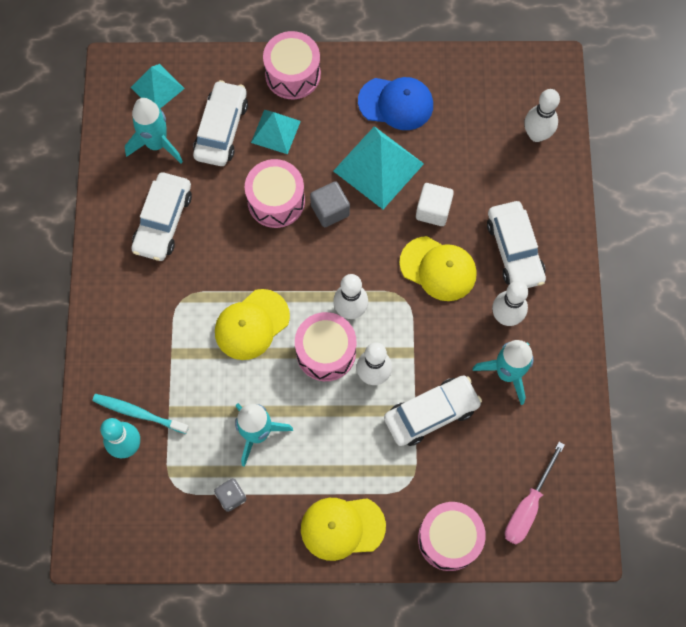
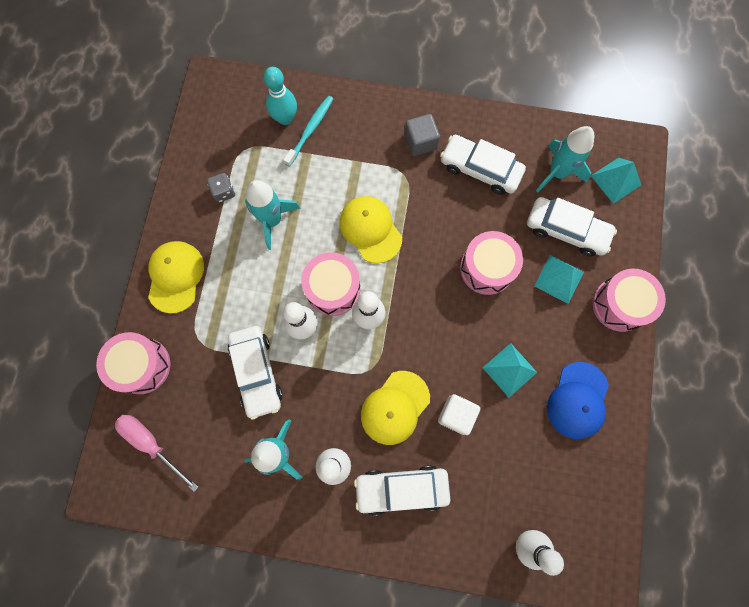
camera: 100 degrees right, 5 degrees up
grey cube [310,181,350,227] -> grey cube moved to [405,114,440,156]
turquoise pyramid [333,126,424,209] -> turquoise pyramid [483,343,537,397], size x0.61

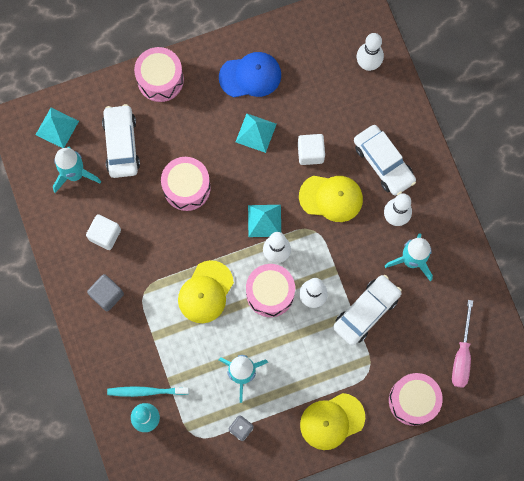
camera: 120 degrees left, 0 degrees up
white car [440,135,526,195] -> white cube [86,214,121,250]
turquoise pyramid [534,255,584,304] -> turquoise pyramid moved to [248,205,281,237]

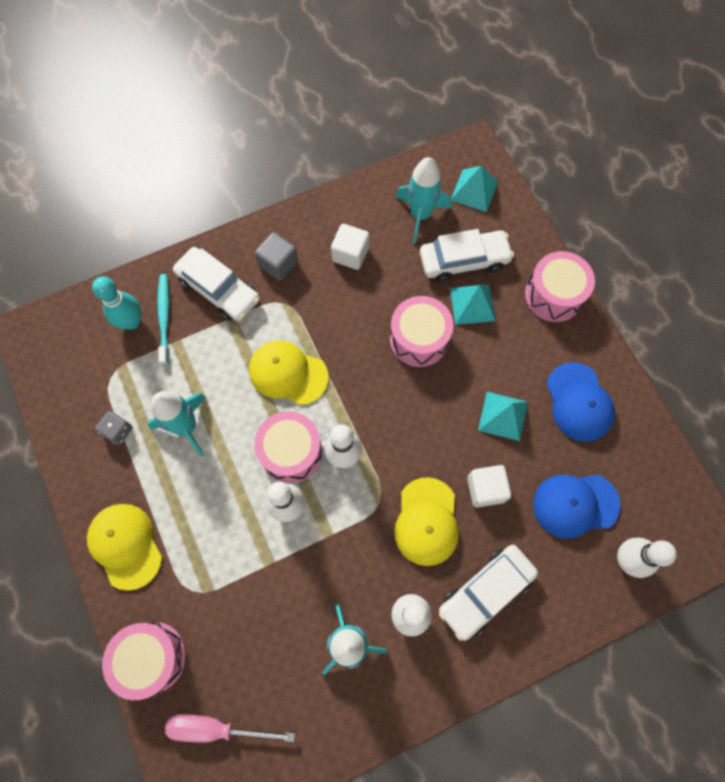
camera: 85 degrees right, 5 degrees down
turquoise pyramid [248,205,281,237] -> turquoise pyramid moved to [450,285,496,325]
white car [333,275,402,346] -> white car moved to [173,247,260,322]
none -> blue cap [533,474,621,539]

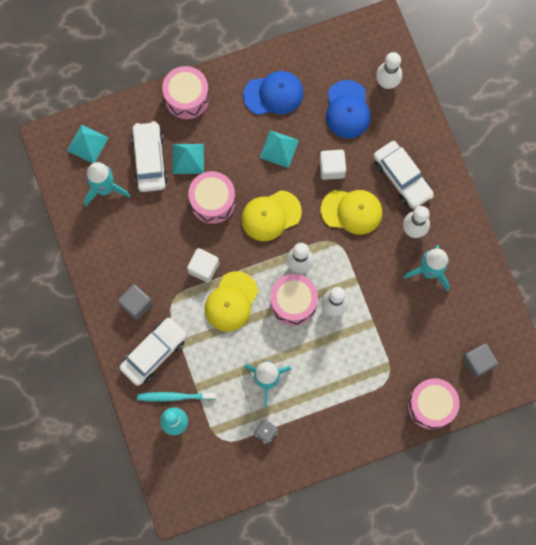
camera: 85 degrees left, 5 degrees up
yellow cap [87,504,162,591] -> yellow cap moved to [241,190,302,241]
pink screwdriver [165,714,295,743] -> grey cube [462,343,498,378]
white cube [331,224,369,270] -> white cube moved to [187,248,219,283]

